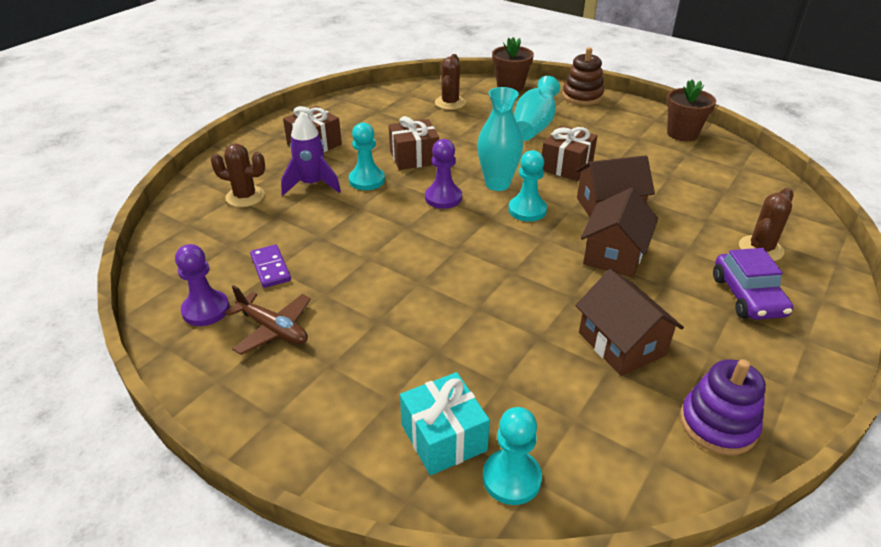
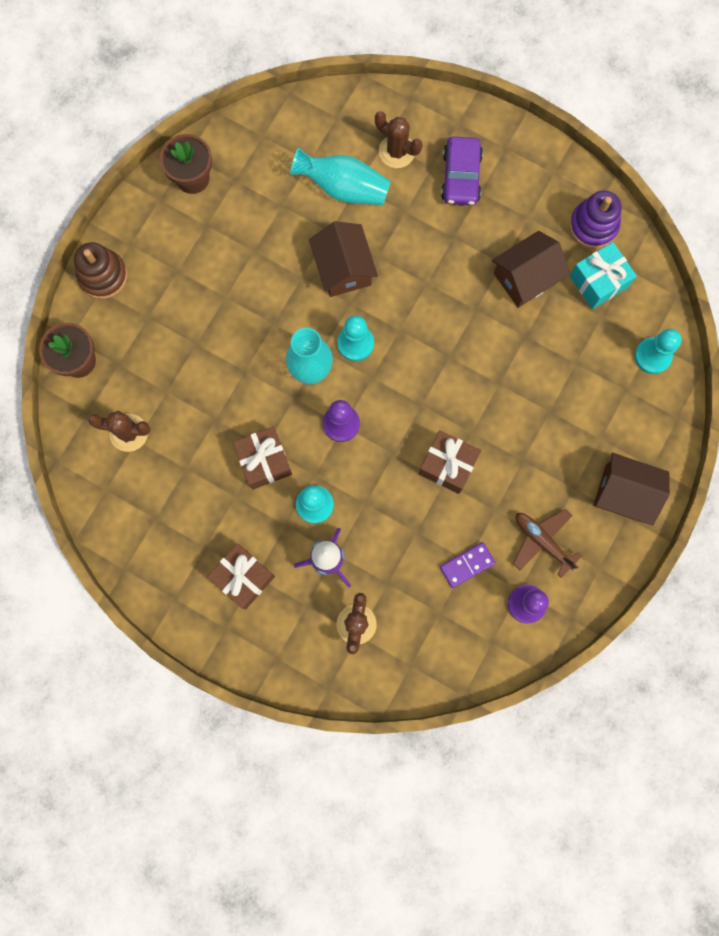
camera: 95 degrees left, 40 degrees up
brown plane [225,285,311,355] -> brown plane turned 75 degrees counterclockwise [513,509,582,578]
turquoise gift [400,372,490,475] -> turquoise gift moved to [569,242,637,309]
turquoise vase [514,76,560,141] -> turquoise vase moved to [290,147,391,205]
brown gift [542,125,598,181] -> brown gift moved to [419,430,481,494]
brown house [581,188,658,277] -> brown house moved to [593,453,670,526]
purple car [713,248,793,320] -> purple car turned 105 degrees clockwise [441,137,483,205]

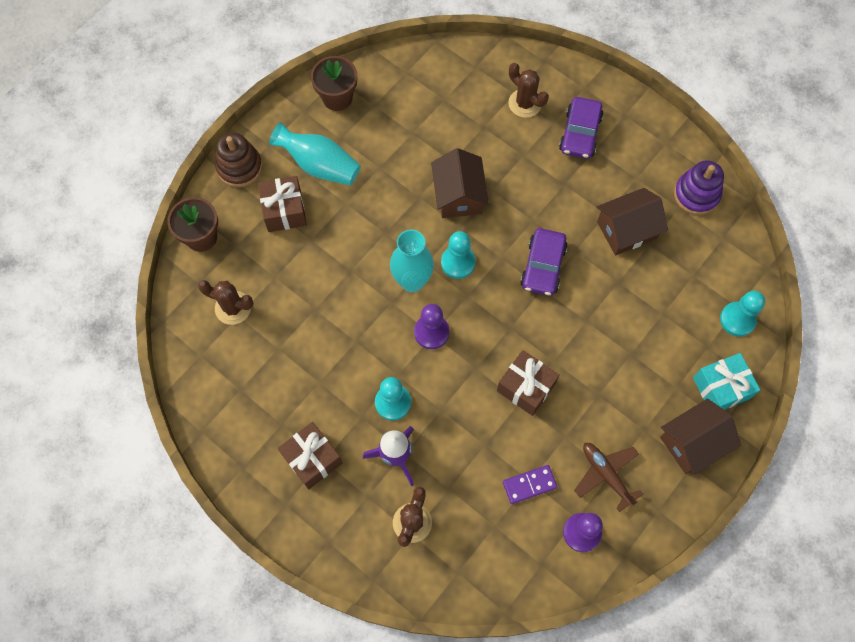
camera: 10 degrees right, 10 degrees down
brown gift [233,427,292,490] -> brown gift moved to [258,176,307,232]
turquoise vase [290,147,391,205] -> turquoise vase moved to [269,122,361,186]
turquoise gift [569,242,637,309] -> turquoise gift moved to [693,353,760,409]
brown house [593,453,670,526] -> brown house turned 60 degrees counterclockwise [660,398,741,475]
none -> purple car [521,228,568,296]

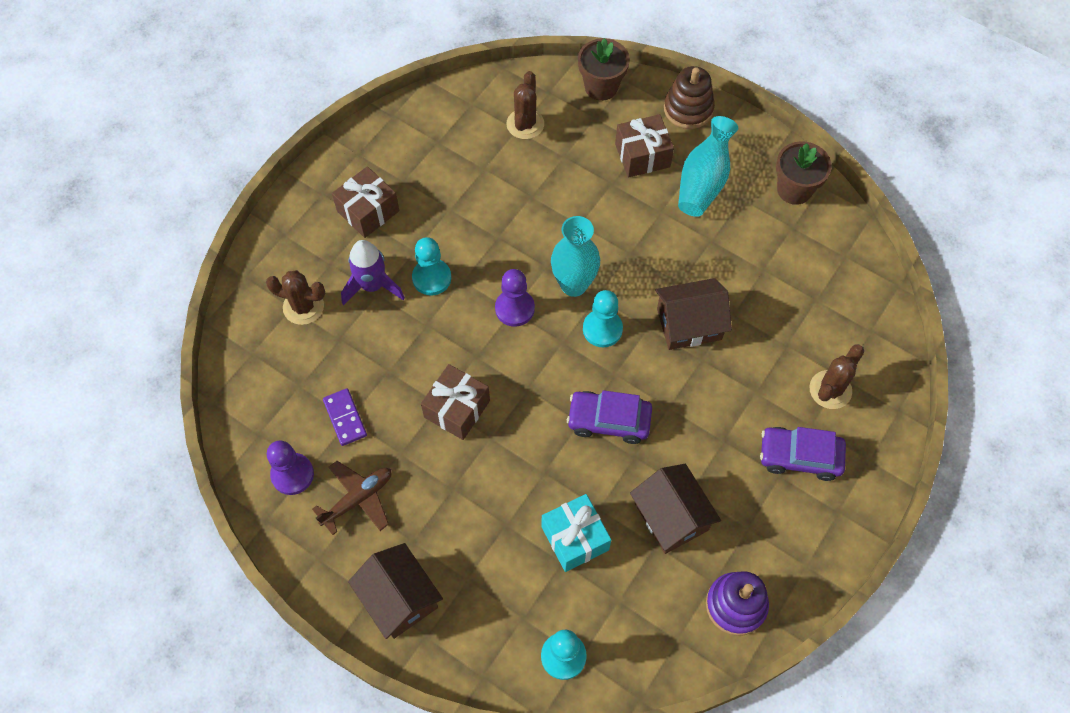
camera: 85 degrees right, 5 degrees down
turquoise gift [693,353,760,409] -> turquoise gift moved to [541,494,611,572]

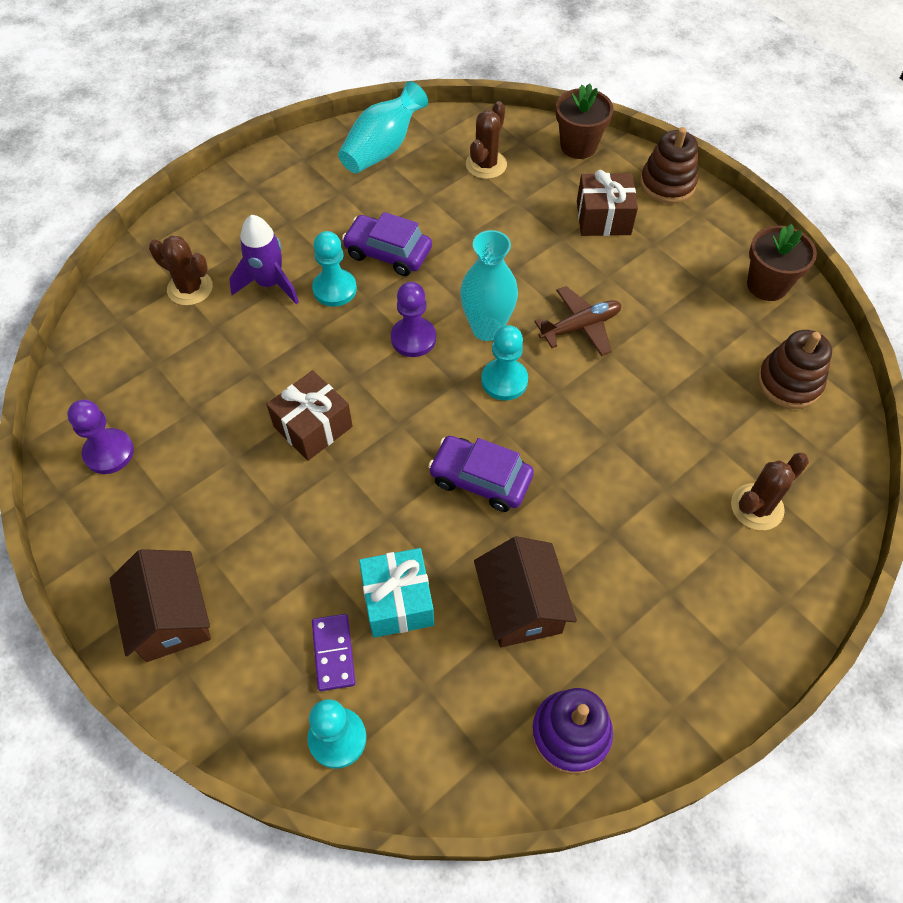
camera: 15 degrees right, 5 degrees down
brown plane [312,461,392,535] -> brown plane moved to [534,286,622,356]
purple domino [323,388,367,446] -> purple domino moved to [312,614,355,691]
brown gift [332,166,399,238] -> none
brown house [655,278,732,350] -> none
turquoise vase [678,116,738,217] -> turquoise vase moved to [338,81,428,173]
purple car [760,427,846,481] -> purple car moved to [342,212,432,276]
none -> brown stacking toy [758,330,832,409]

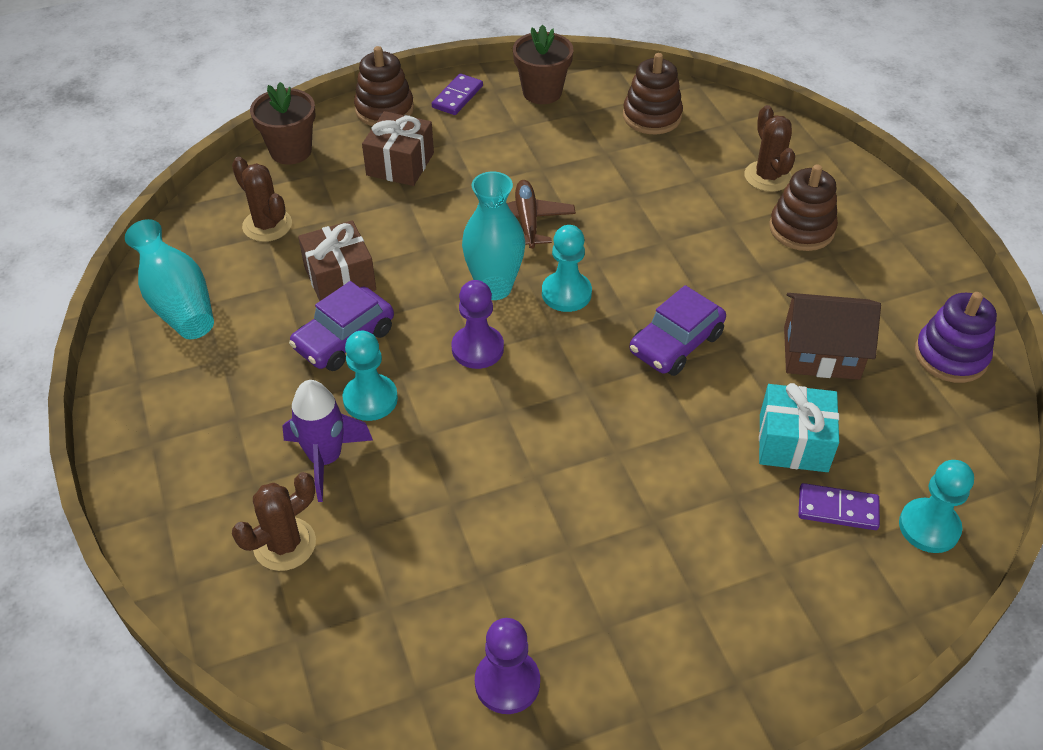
camera: 70 degrees left, 10 degrees down
brown house [110,549,211,662] -> none
brown gift [266,370,353,461] -> brown gift moved to [298,220,376,301]
none -> purple domino [432,74,483,115]
none -> brown stacking toy [769,164,838,251]

